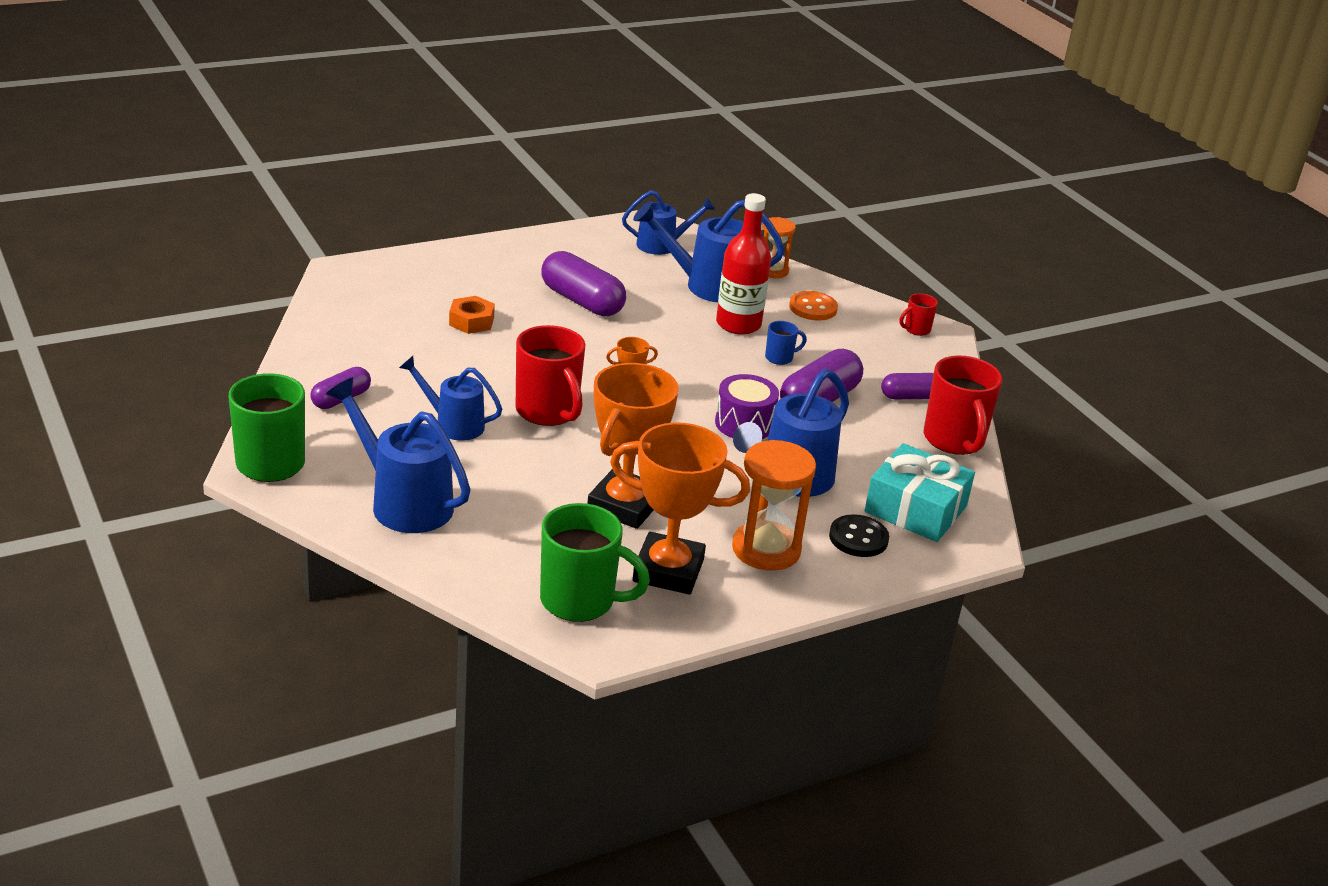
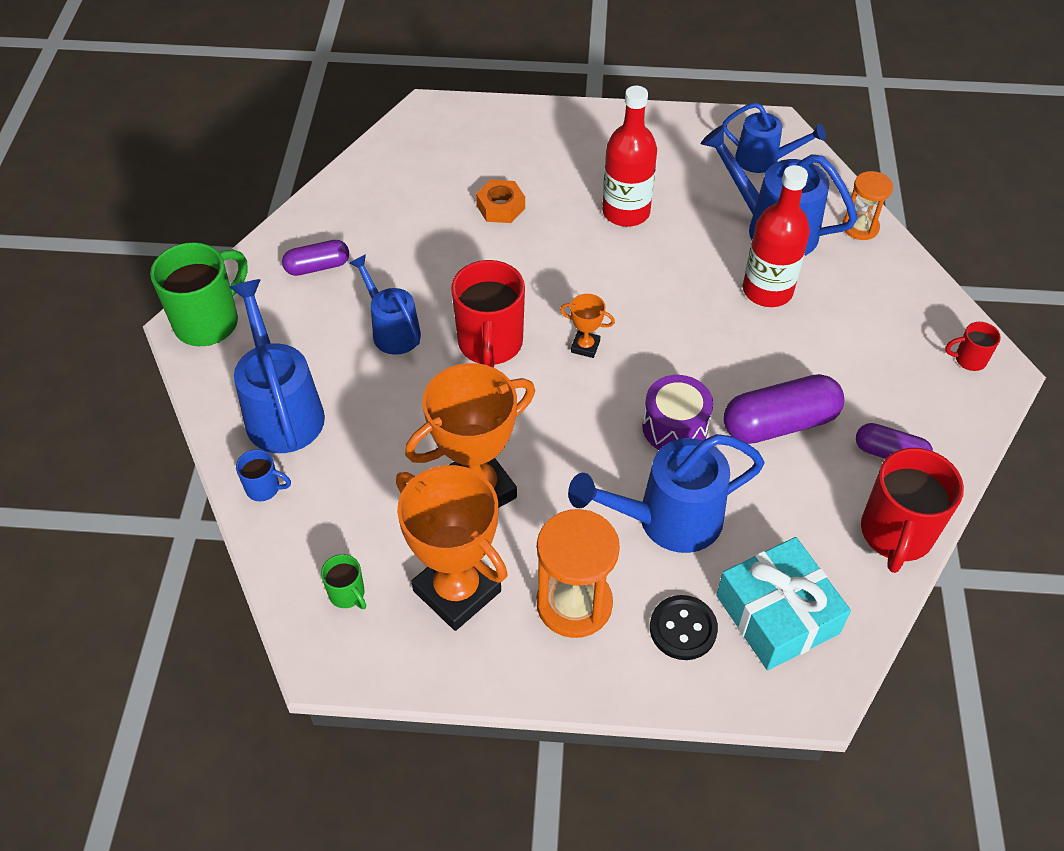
camera: 35 degrees right, 20 degrees up
green mug [540,503,650,622] -> green mug [321,554,366,609], size x0.48
purple capsule [541,251,626,316] -> red bottle [602,86,657,227]
blue mug [765,321,807,365] -> blue mug moved to [236,449,291,501]
orange button [789,291,838,321] -> none

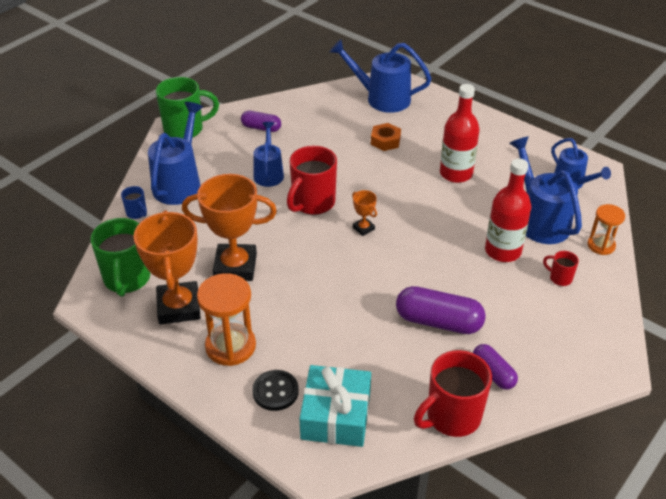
camera: 35 degrees right, 10 degrees down
green mug [321,554,366,609] -> green mug [91,218,150,297], size x2.10
blue watering can [568,434,765,553] -> blue watering can moved to [330,39,432,113]
purple drum [642,375,713,450] -> none
red mug [945,322,1001,371] -> red mug moved to [543,251,579,286]

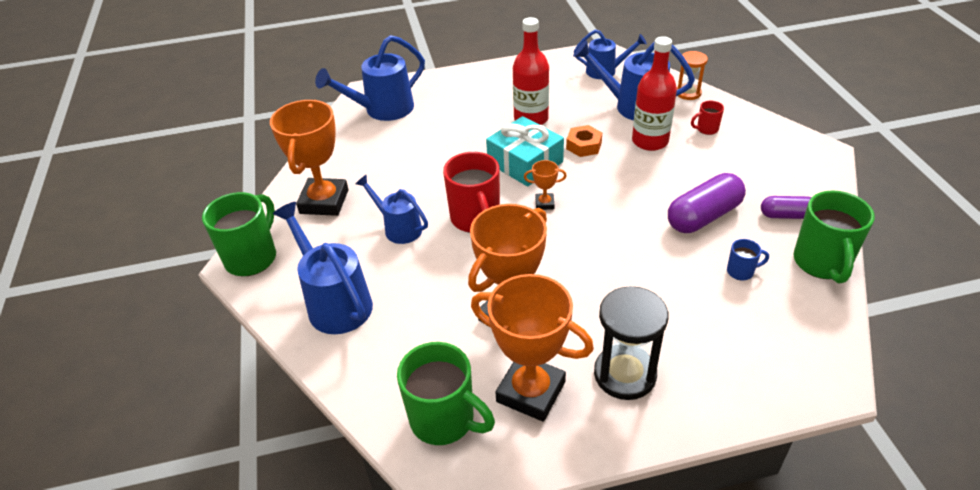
camera: 50 degrees left, 0 degrees up
blue mug [121,186,147,219] -> blue mug moved to [727,239,769,280]
orange hourglass [197,273,256,366] -> black hourglass [594,286,668,400]
purple capsule [241,111,281,132] -> orange trophy [270,100,348,216]
black button [252,370,299,411] -> none
turquoise gift [299,365,371,447] -> turquoise gift moved to [486,116,564,187]
orange nut [371,123,401,151] -> orange nut moved to [566,125,602,157]
red mug [414,350,492,437] -> green mug [793,190,875,283]

